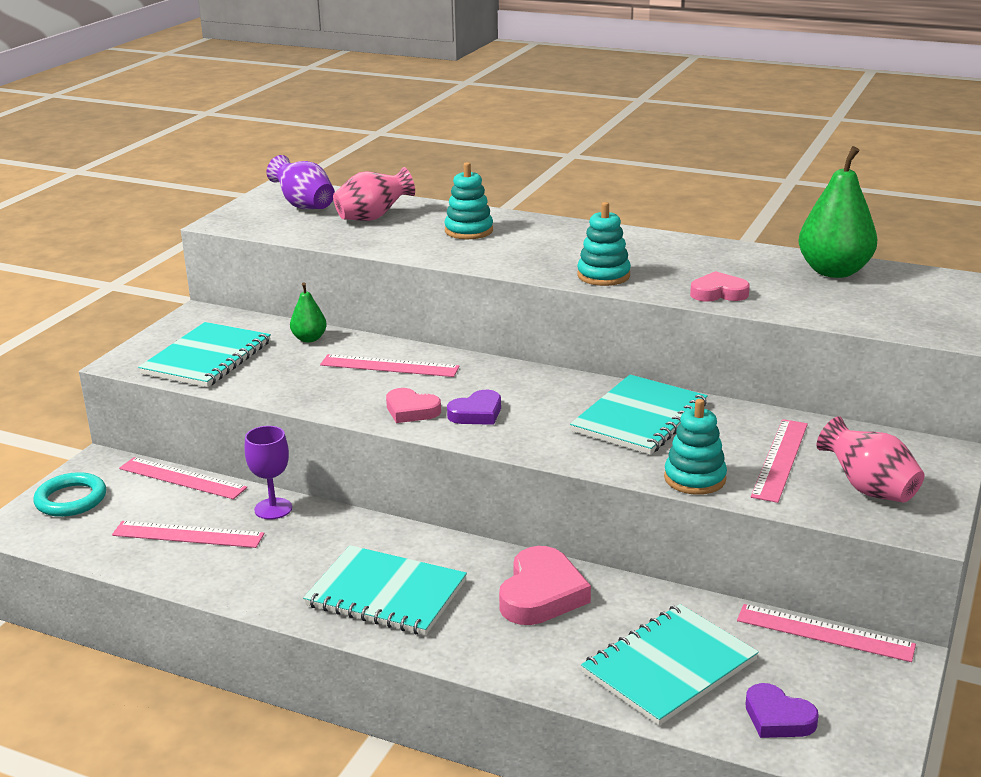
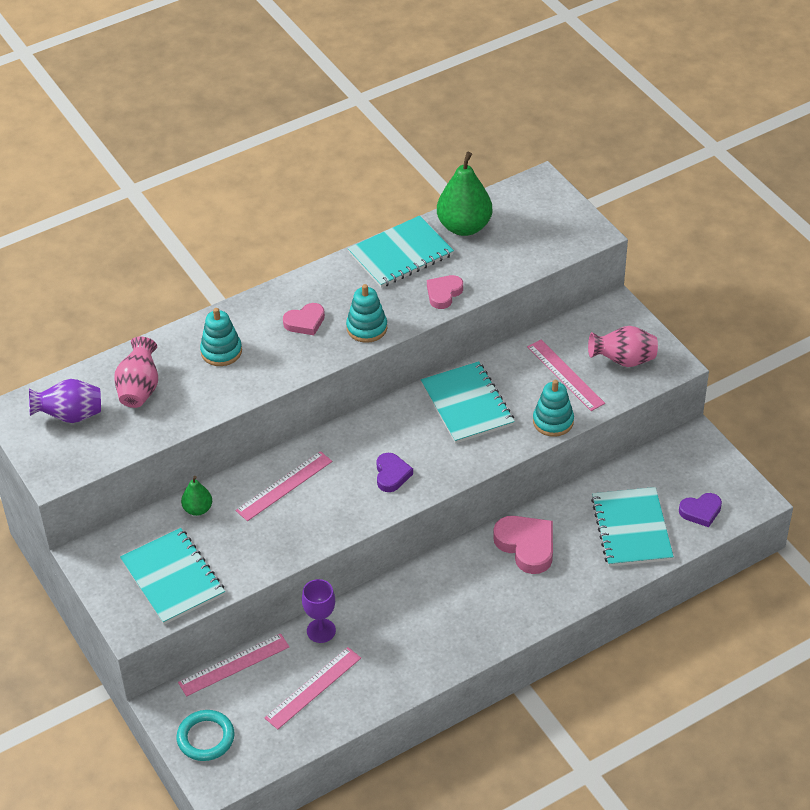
camera: 55 degrees left, 20 degrees up
turquoise notebook [303,545,467,636] -> turquoise notebook moved to [348,215,454,288]
pink heart [386,388,441,423] -> pink heart moved to [283,303,325,335]
pink ruler [737,604,916,662] -> none

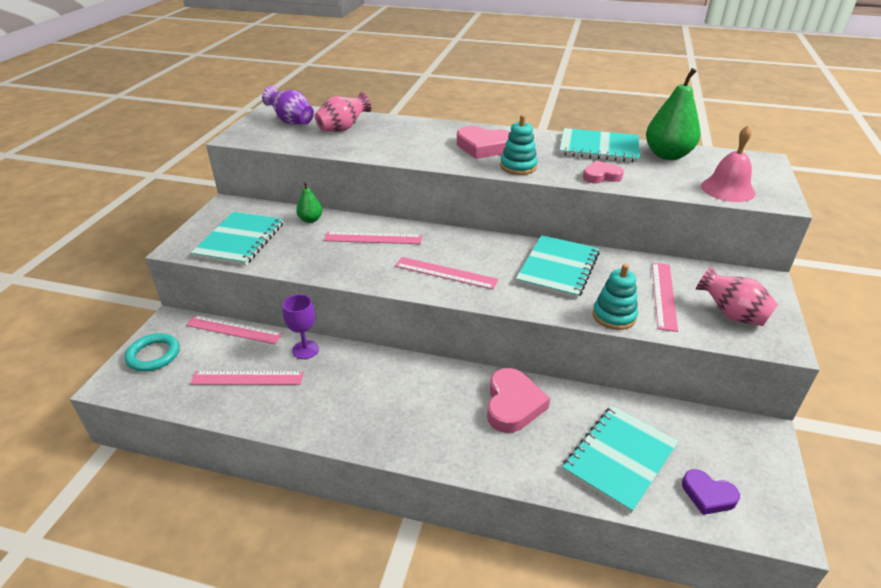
camera: 45 degrees right, 10 degrees down
turquoise stacking toy [200,308,242,366] -> none
pink heart [283,303,325,335] -> pink heart [457,126,510,159], size x1.60
purple heart [376,453,413,492] -> pink ruler [395,257,499,289]
none -> pink bell [701,125,755,202]

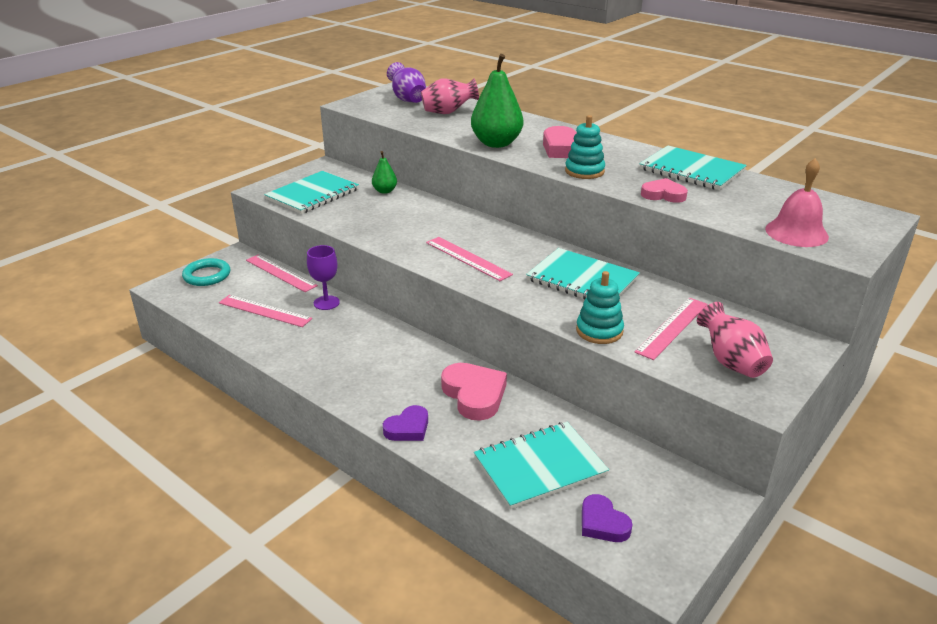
camera: 25 degrees right, 5 degrees down
pink ruler [324,232,422,244] -> none
pink heart [487,368,550,433] -> pink heart turned 60 degrees counterclockwise [441,363,507,421]
turquoise notebook [516,235,600,299] -> turquoise notebook turned 75 degrees clockwise [526,248,640,299]
green pear [646,68,701,160] -> green pear moved to [471,54,523,148]
none -> purple heart [383,405,428,441]

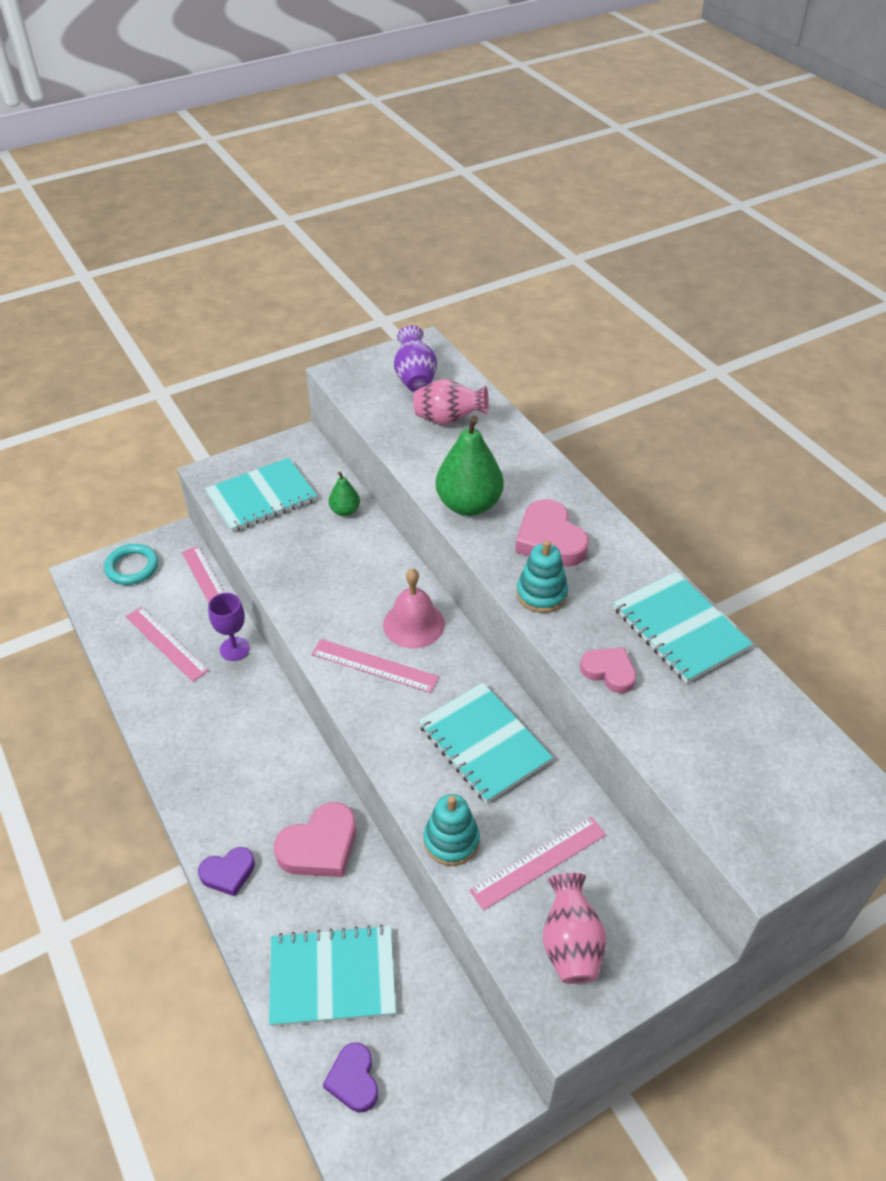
camera: 20 degrees right, 15 degrees up
pink ruler [426,237,513,281] -> pink ruler turned 45 degrees counterclockwise [311,639,439,693]
pink heart [441,363,507,421] -> pink heart turned 60 degrees clockwise [274,802,356,877]
pink bell [765,158,829,247] -> pink bell moved to [383,568,445,649]

